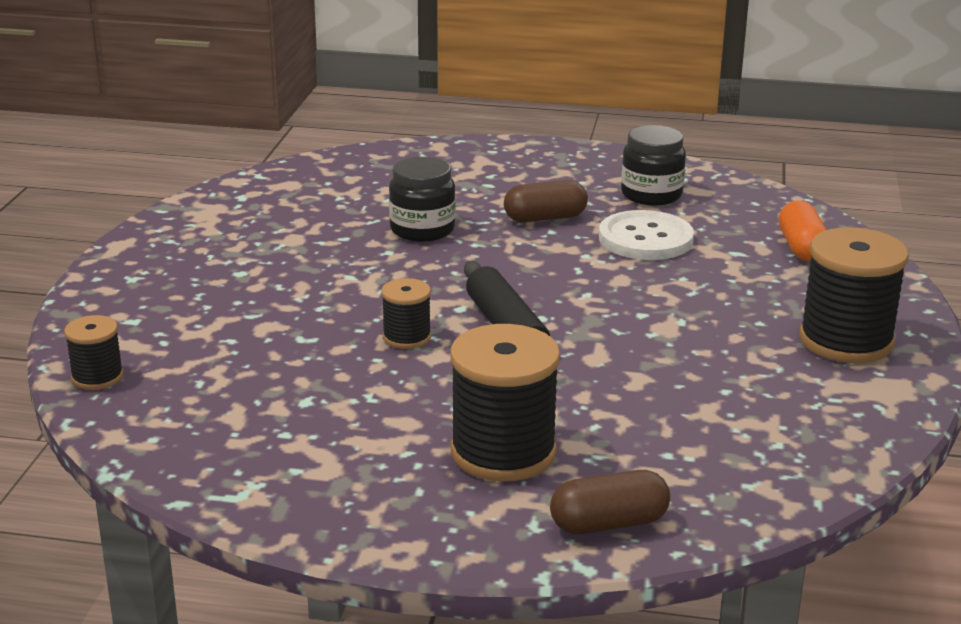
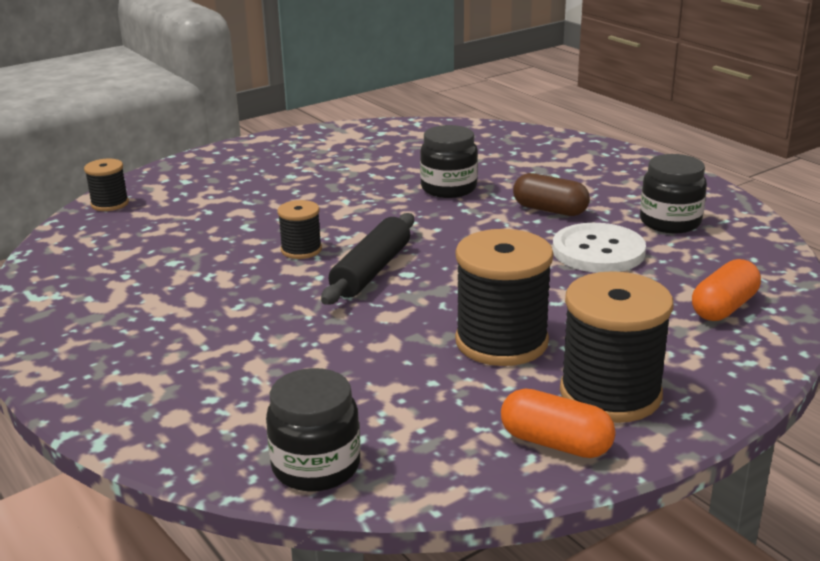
camera: 45 degrees right, 0 degrees up
black spool [450,324,560,481] -> black spool moved to [455,229,553,366]
brown capsule [550,470,670,534] -> none
none -> black jar [266,368,360,492]
none -> orange capsule [501,388,616,458]

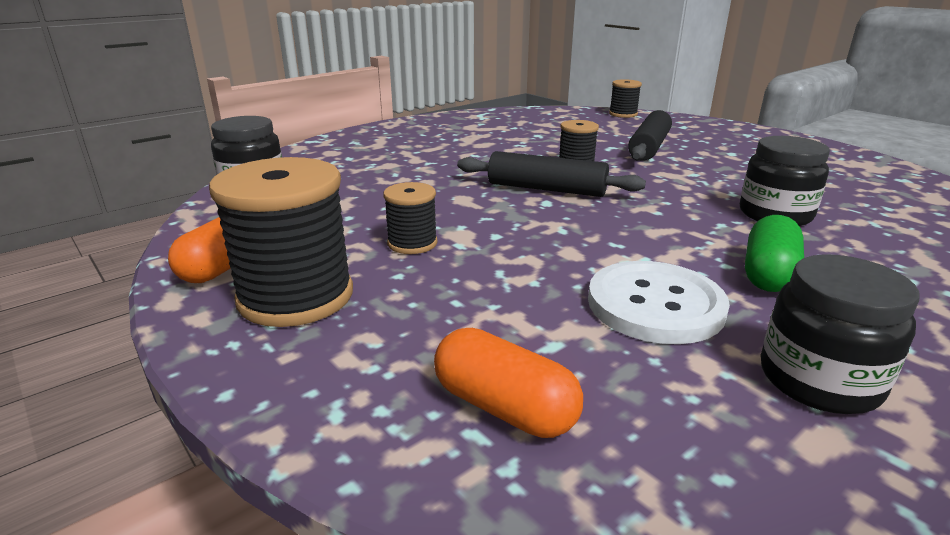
camera: 85 degrees right, 0 degrees up
black spool [455,229,553,366] -> black spool [383,182,438,254], size x0.52
brown capsule [513,173,590,216] -> green capsule [745,215,804,292]
none -> black rolling pin [628,110,672,160]

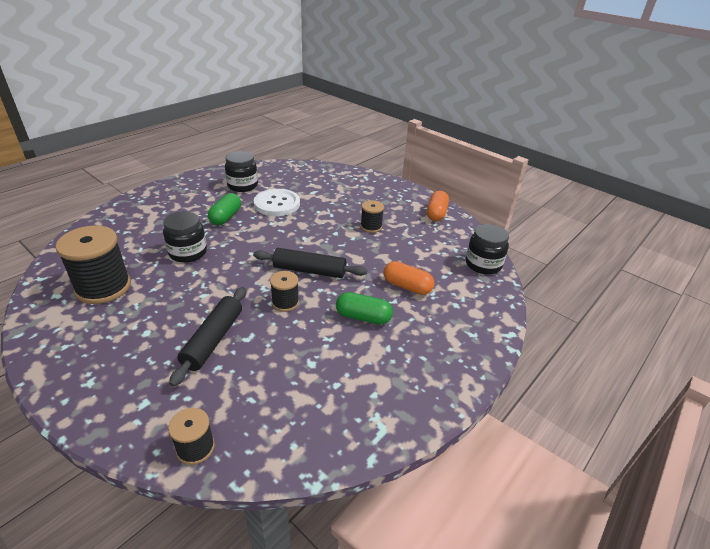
camera: 170 degrees right, 10 degrees up
black spool [209,157,353,327] -> black spool moved to [55,225,131,304]
orange capsule [434,328,583,438] -> orange capsule moved to [384,261,434,295]
none -> green capsule [336,292,393,325]

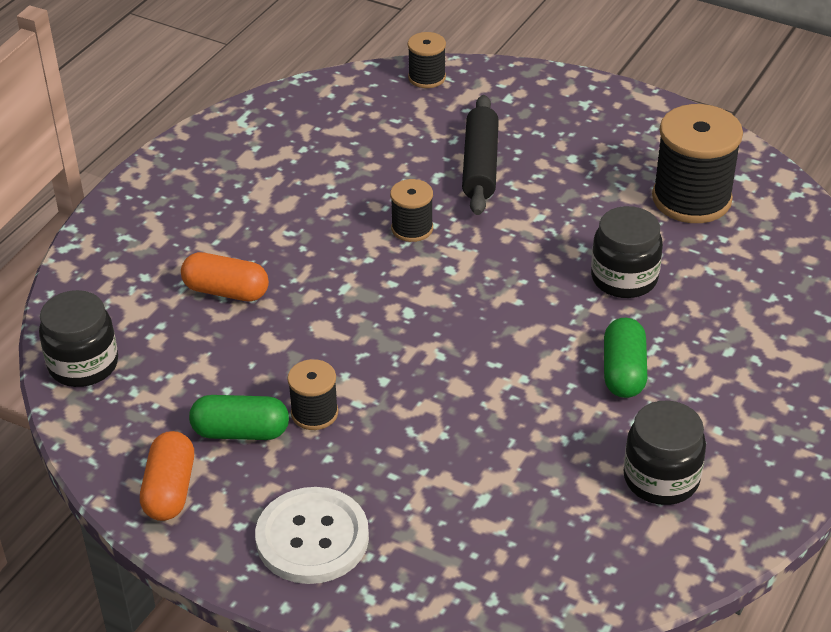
camera: 170 degrees right, 5 degrees up
black rolling pin [253,248,367,278] -> none
white button [254,189,300,216] -> white button moved to [255,487,369,584]
green capsule [336,292,393,325] -> green capsule moved to [189,395,289,440]

